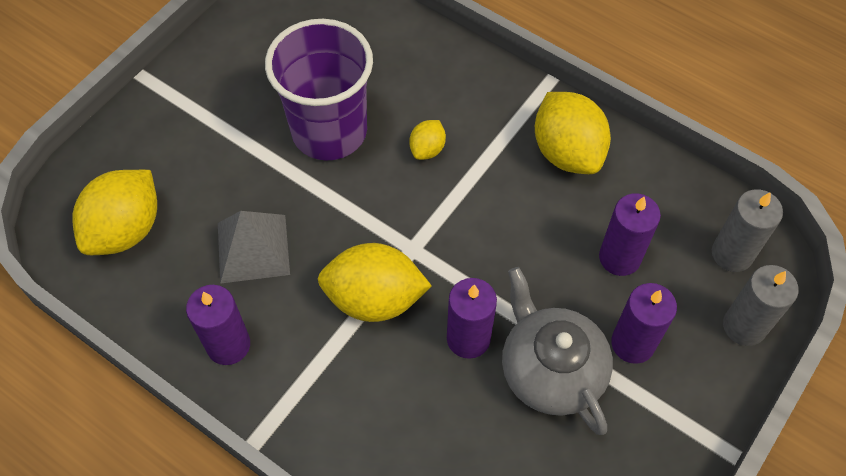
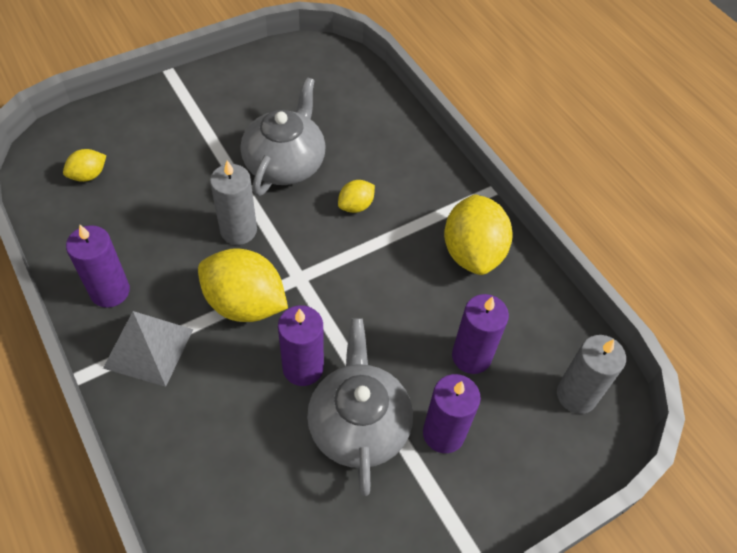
camera: 20 degrees right, 5 degrees down
yellow lemon [72,170,157,255] -> yellow lemon [63,149,107,182], size x0.50
grey pyramid [218,211,290,284] -> grey pyramid moved to [103,311,193,387]
purple cup [265,19,373,161] -> grey teapot [241,77,326,196]
grey candle [723,265,799,346] -> grey candle moved to [210,160,257,245]

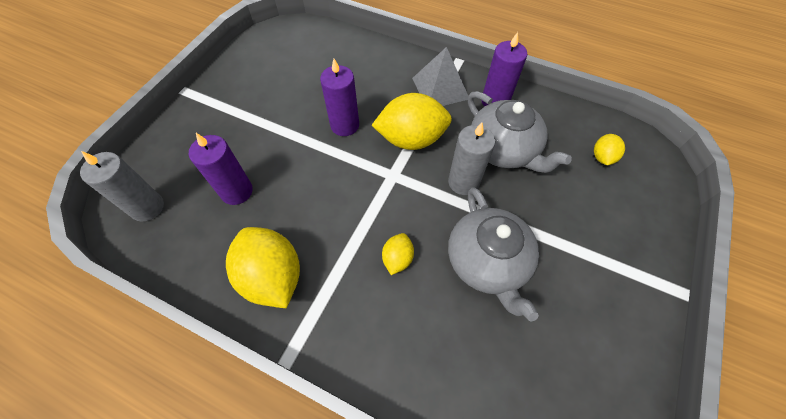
camera: 150 degrees right, 5 degrees up
grey teapot [307,318,413,496] -> grey teapot moved to [468,91,572,173]
purple candle [423,374,481,453] -> none

